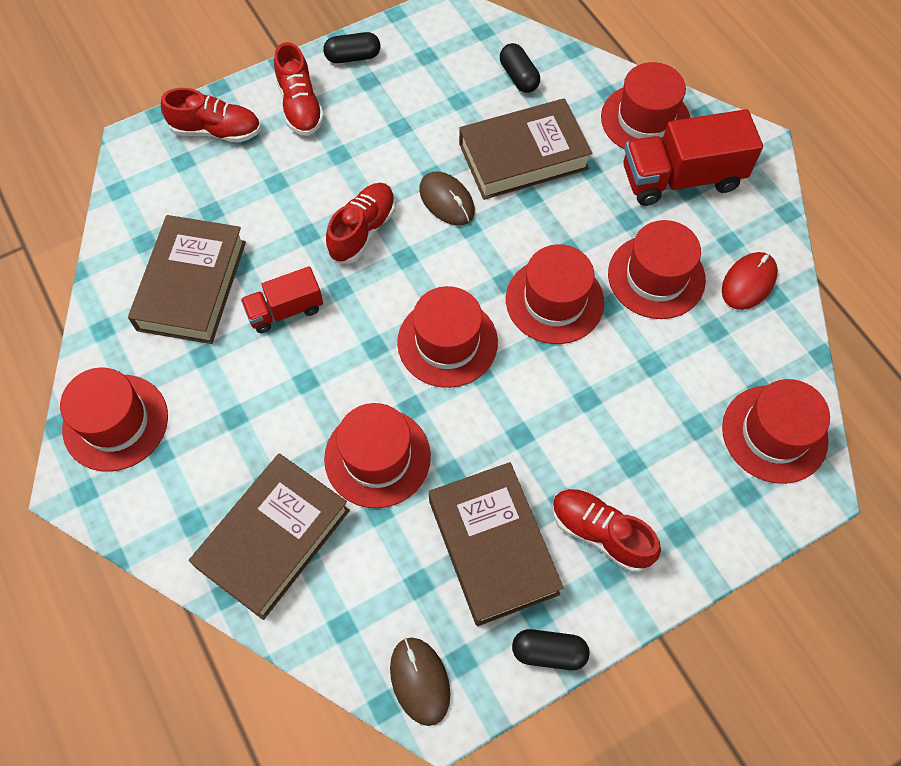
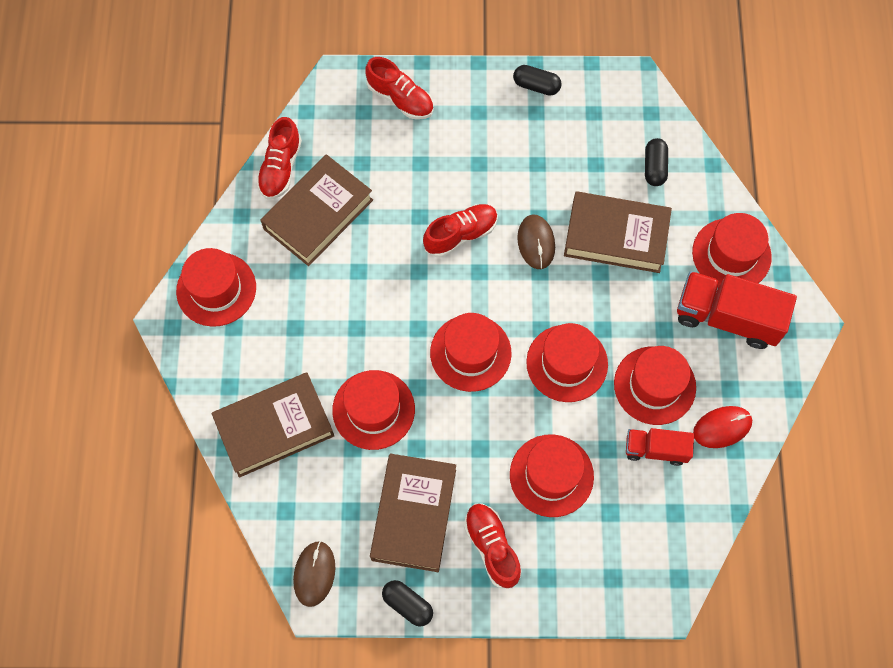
camera: 30 degrees right, 5 degrees up
red truck [241,266,323,333] -> red truck moved to [626,428,694,466]
red shoe [274,42,324,136] -> red shoe moved to [257,117,302,200]
red hat [722,379,830,484] -> red hat moved to [510,434,594,517]

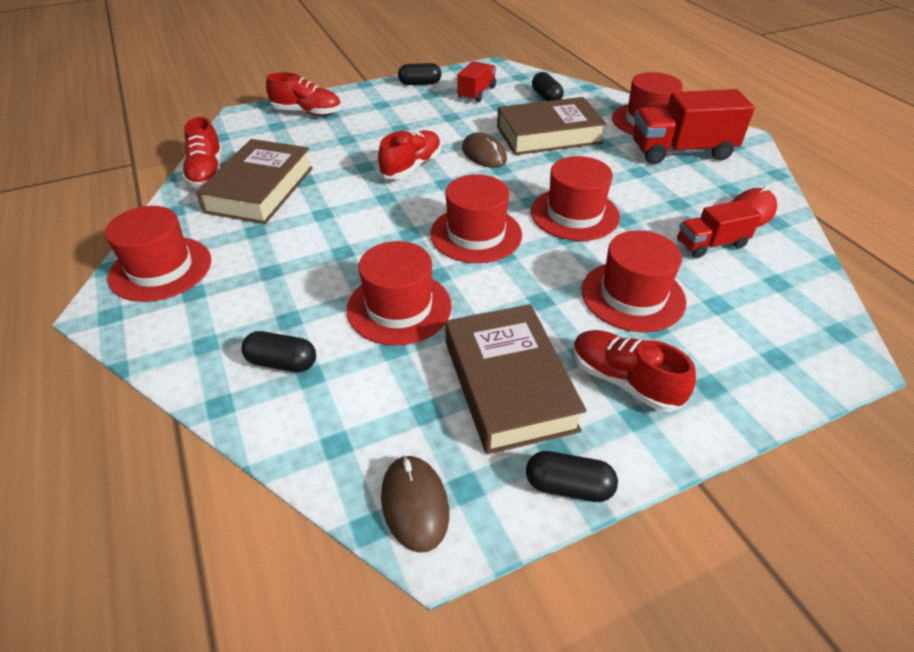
camera: 25 degrees left, 25 degrees down
brown book [212,372,334,478] -> black capsule [241,331,316,372]
red hat [614,346,696,425] -> none
none -> red truck [457,61,496,102]

